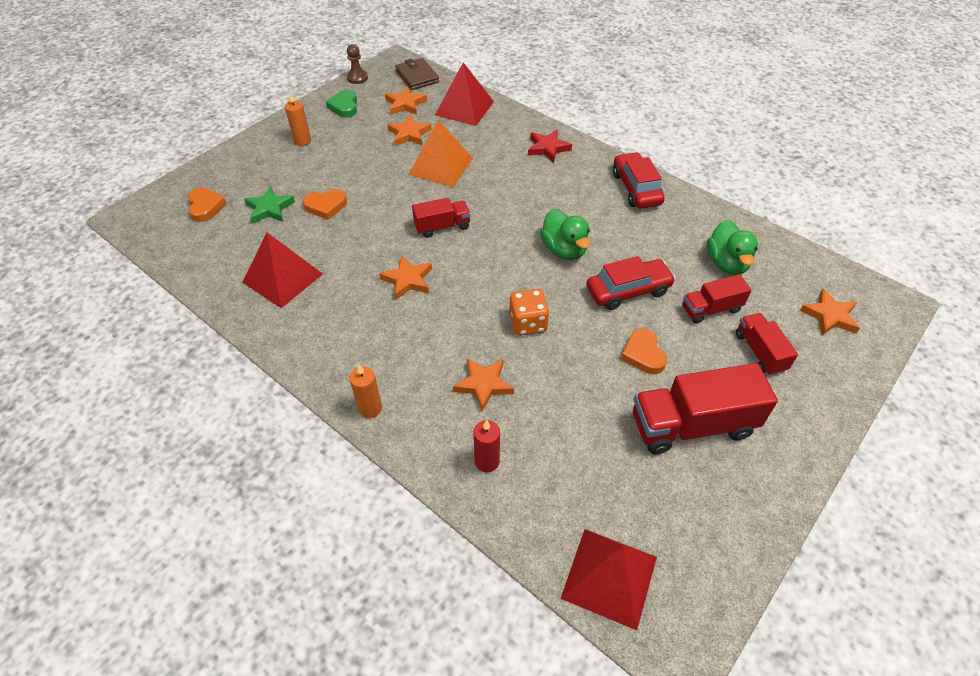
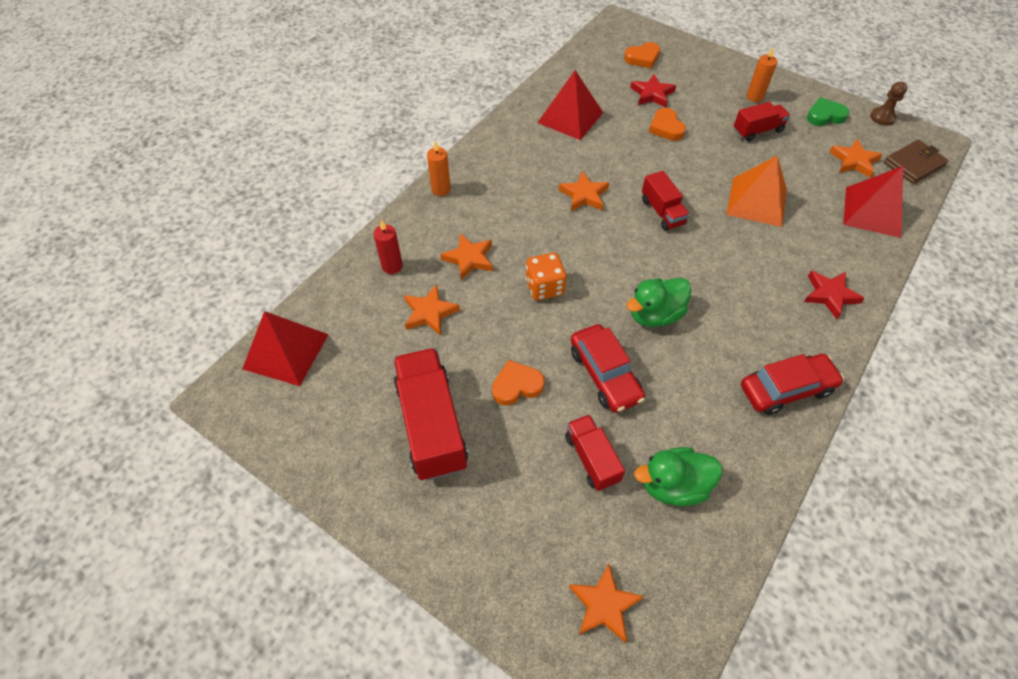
camera: 85 degrees right, 5 degrees up
green star [244,186,295,224] -> red star [630,74,676,108]
orange star [387,115,432,146] -> orange star moved to [404,285,460,336]
red truck [736,313,798,376] -> red truck moved to [734,102,790,141]

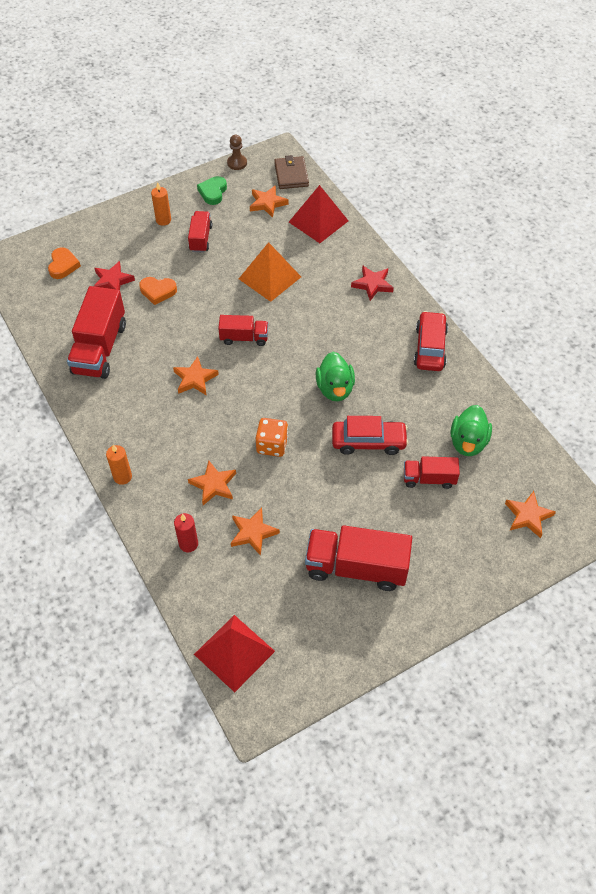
camera: 65 degrees left, 0 degrees up
orange heart [492,360,545,406] -> none
red pyramid [537,70,604,140] -> red truck [67,286,126,379]

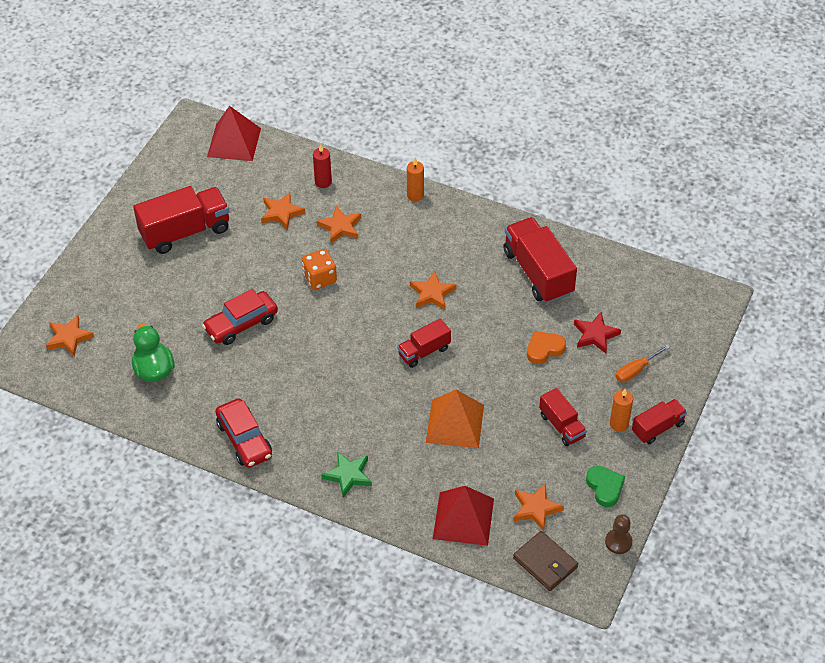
camera: 145 degrees right, 5 degrees down
orange heart [48,247,81,279] -> none
green duck [316,352,355,401] -> none
red star [351,266,394,301] -> green star [321,451,372,498]
red truck [404,456,460,489] -> red truck moved to [632,399,687,444]
none -> orange screwdriver [616,345,670,382]

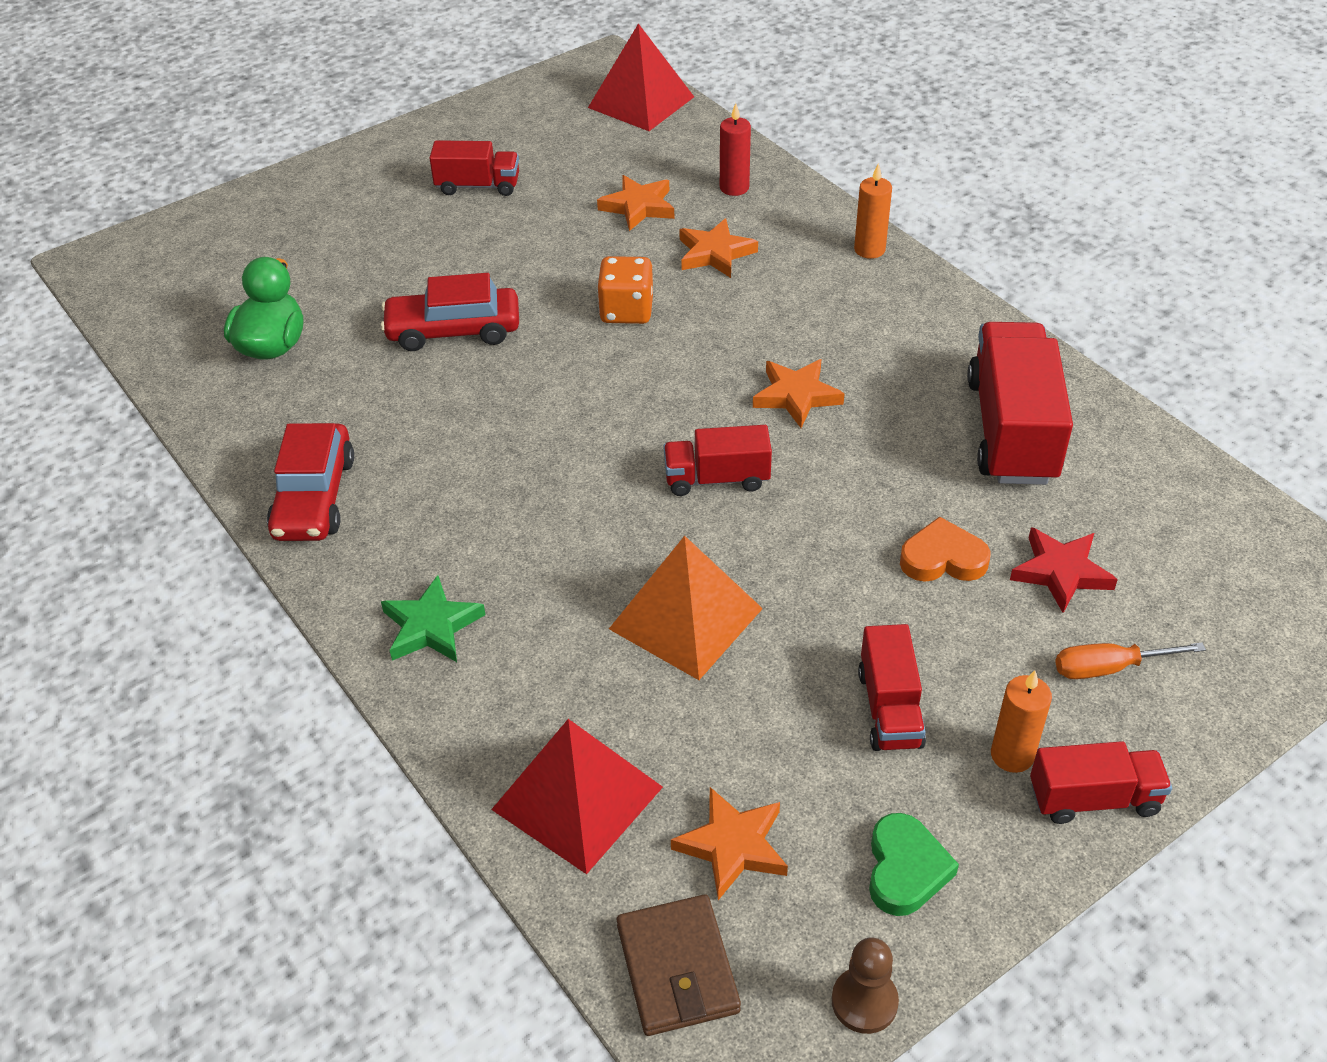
camera: 30 degrees right, 5 degrees down
orange star [46,315,94,357] -> none
red truck [133,186,230,254] -> red truck [429,140,519,196], size x0.56

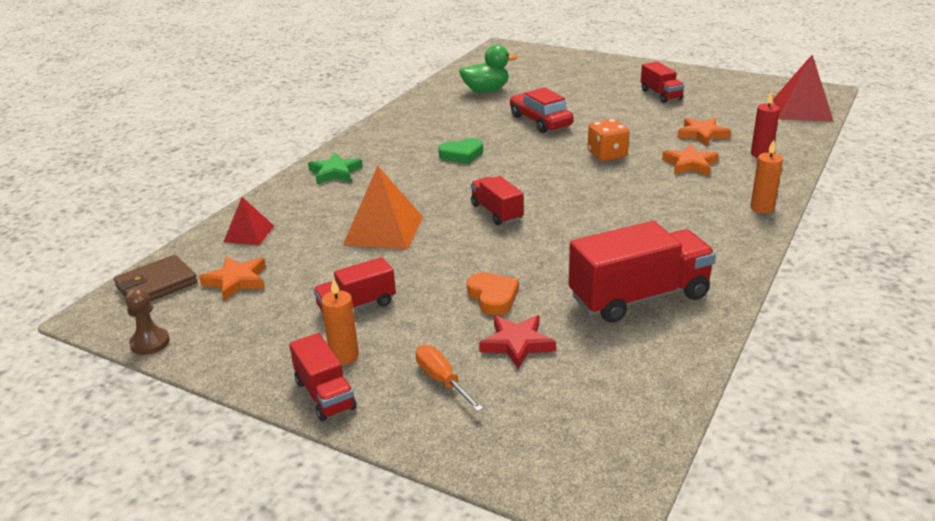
camera: 65 degrees right, 15 degrees down
red car [267,423,354,541] -> none
red pyramid [491,719,663,874] -> red pyramid [224,197,274,245], size x0.59
orange star [753,359,844,428] -> none
green heart [869,813,959,916] -> green heart moved to [438,138,483,164]

